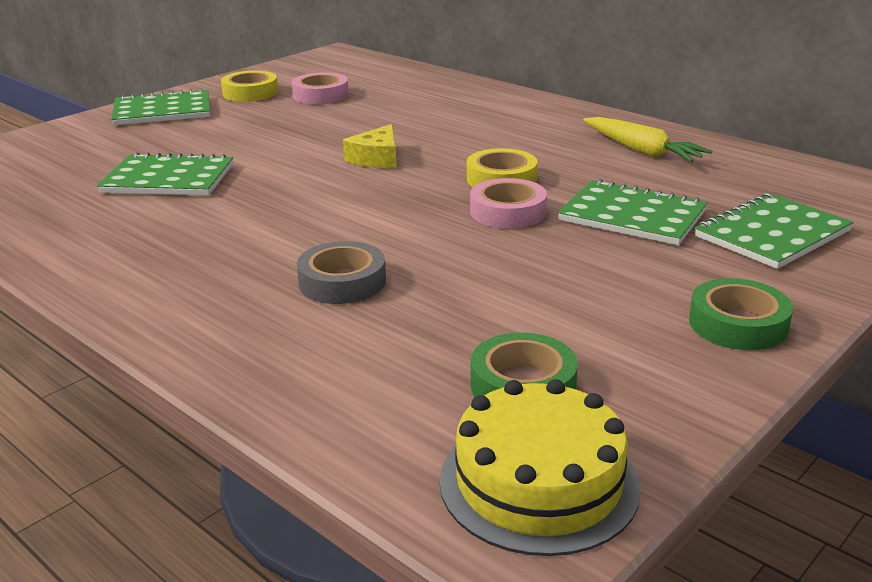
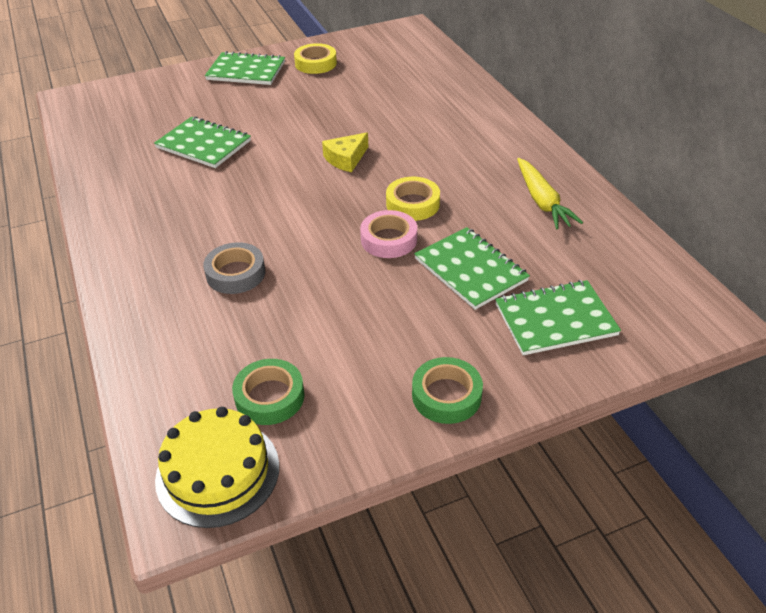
camera: 25 degrees right, 15 degrees up
pink tape [292,72,349,104] -> none

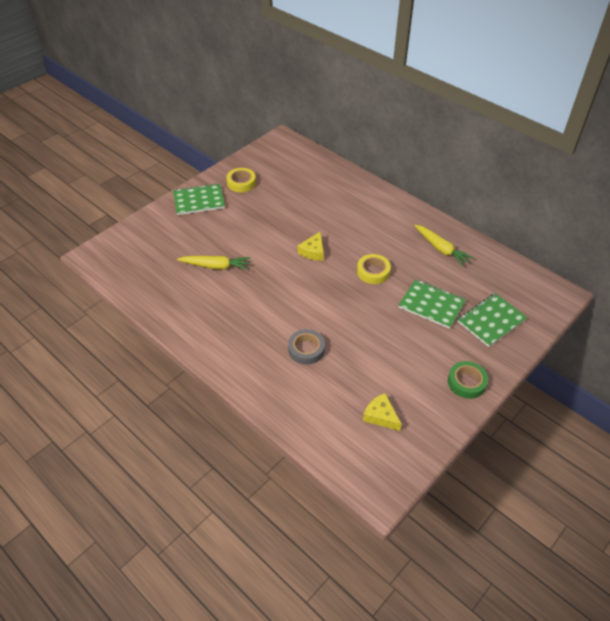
camera: 25 degrees left, 5 degrees up
green notebook [154,116,251,168] -> yellow carrot [177,256,251,270]
yellow cake [155,407,279,528] -> none
green tape [232,359,305,425] -> yellow cheese [363,393,402,431]
pink tape [360,210,417,258] -> none

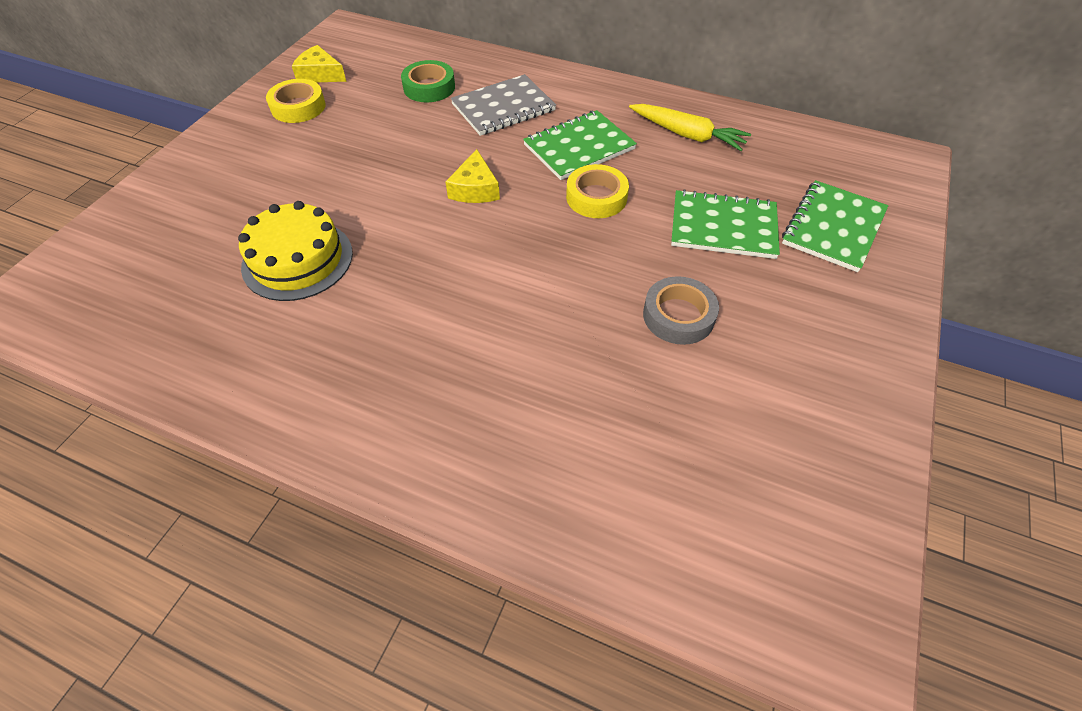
camera: 20 degrees left, 5 degrees up
green notebook [173,184,225,215] -> green notebook moved to [523,110,637,180]
yellow carrot [177,256,251,270] -> yellow cake [238,201,353,301]
grey tape [288,329,325,365] -> grey tape moved to [643,276,719,345]
yellow cheese [363,393,402,431] -> yellow cheese moved to [292,45,347,82]
green tape [448,361,488,399] -> green tape moved to [401,60,455,102]
none -> grey notebook [451,74,556,136]

